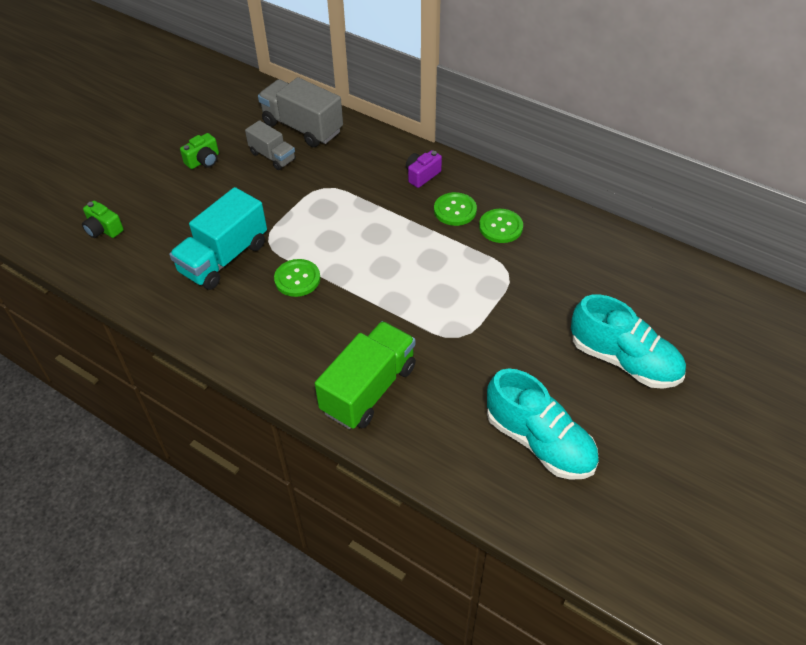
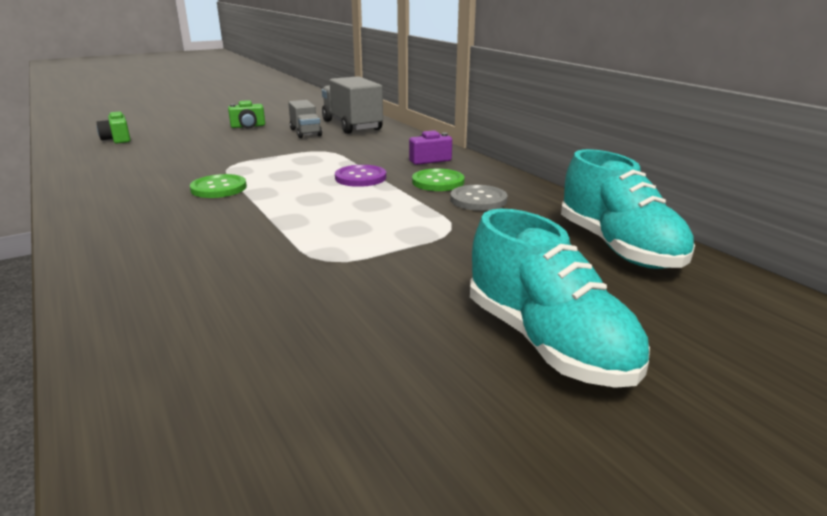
camera: 25 degrees right, 25 degrees down
turquoise truck [169,187,267,290] -> none
green truck [315,321,416,429] -> none
green button [479,209,523,243] -> grey button [450,185,507,211]
turquoise shoe [487,369,599,480] -> turquoise shoe moved to [561,149,695,269]
none -> purple button [335,165,386,187]

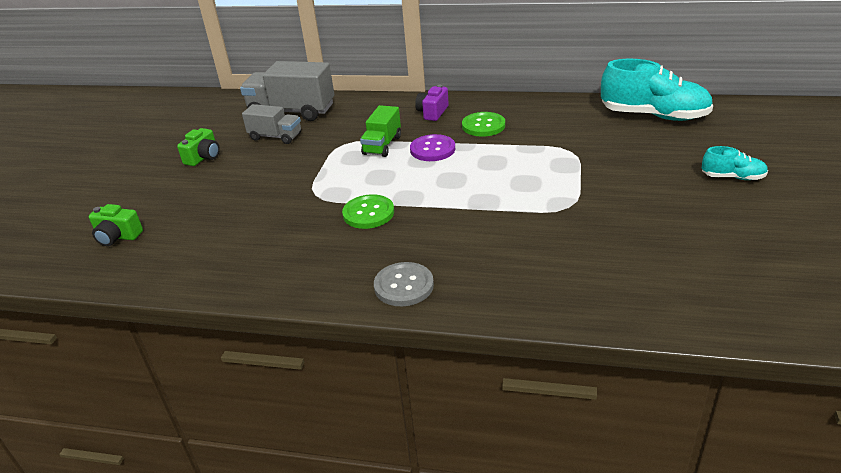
camera: 45 degrees left, 10 degrees up
grey button [450,185,507,211] -> grey button moved to [374,262,434,306]
turquoise shoe [470,209,650,388] -> turquoise shoe [702,146,768,180], size x0.50
none -> green truck [360,105,401,157]

